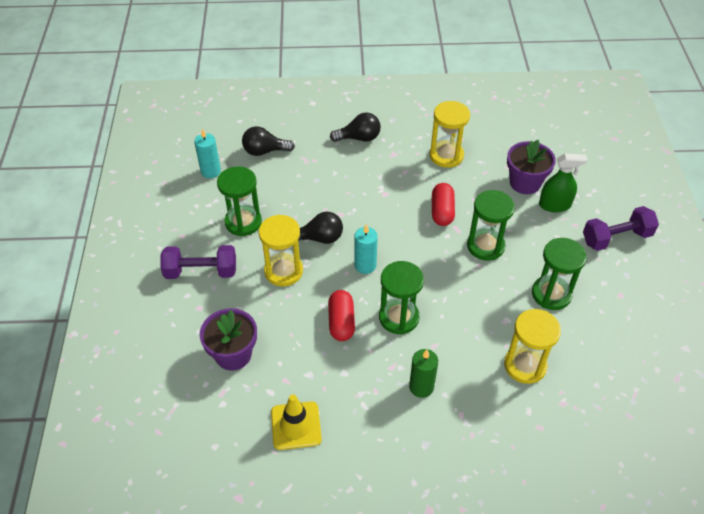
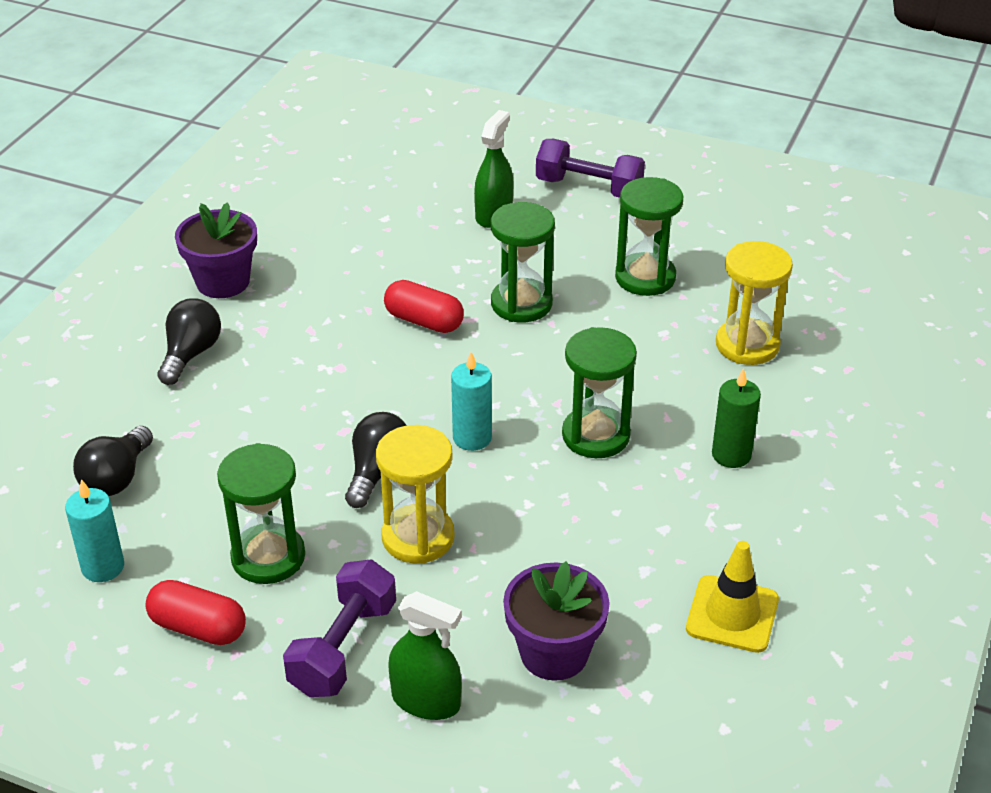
camera: 65 degrees left, 10 degrees down
red capsule [328,290,355,341] -> red capsule moved to [145,580,246,645]
yellow hourglass [430,101,470,168] -> none
purple flower pot [507,140,556,194] -> purple flower pot moved to [175,202,257,298]
purple dumbbell [583,206,659,251] -> purple dumbbell turned 75 degrees counterclockwise [536,139,645,198]
none -> green spray bottle [388,591,462,720]

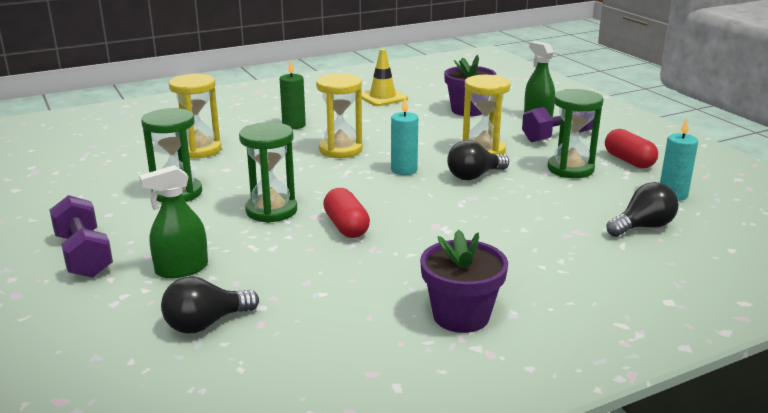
camera: 140 degrees left, 15 degrees down
black light bulb [157,298,221,385] -> black light bulb moved to [161,276,259,334]
green hourglass [562,327,637,458] -> yellow hourglass [316,74,363,158]

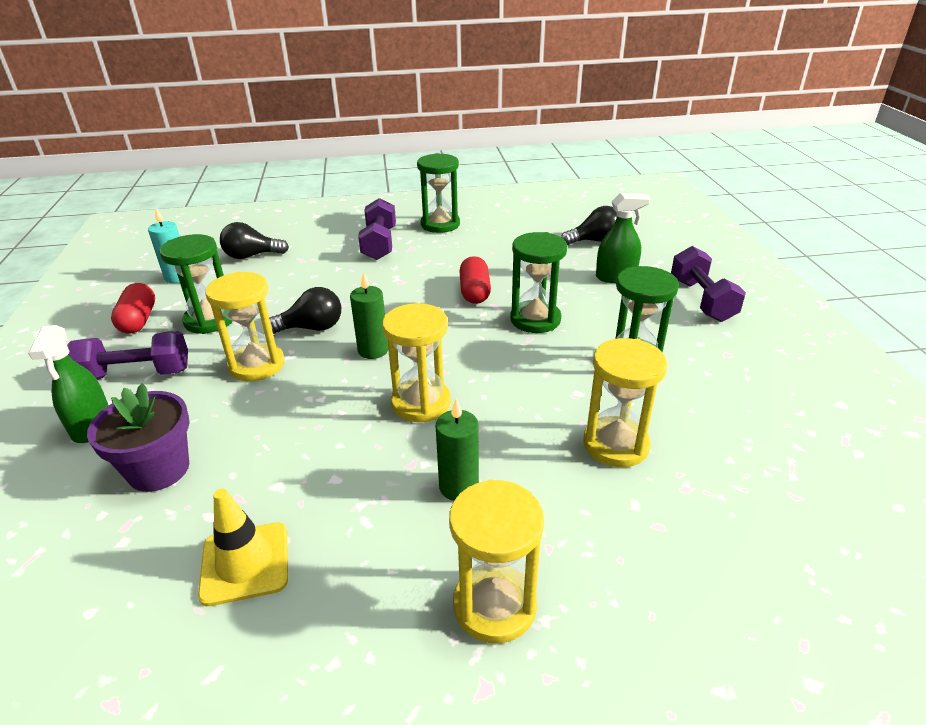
camera: 160 degrees left, 10 degrees up
turquoise candle [391,98,418,175] -> green candle [350,272,388,359]
purple flower pot [420,229,508,333] -> green hourglass [417,153,460,233]
none -> purple dumbbell [358,198,396,260]
none -> yellow hourglass [449,480,544,643]

